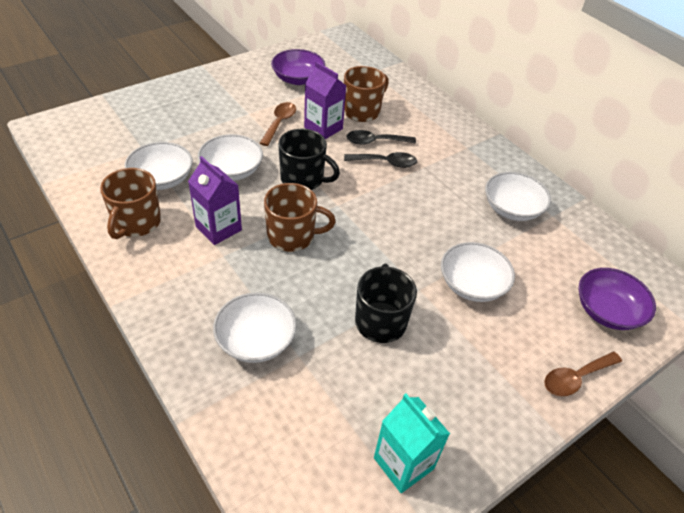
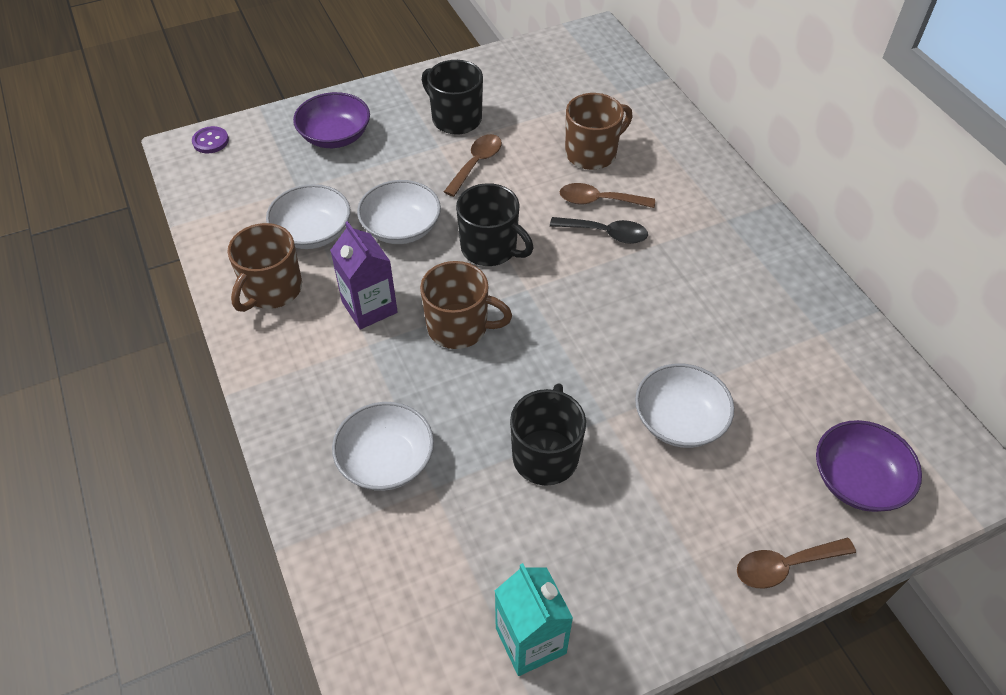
camera: 15 degrees right, 5 degrees up
purple bowl [271,49,325,85] -> purple bowl moved to [293,92,370,148]
purple carton [304,61,346,139] -> none
black spoon [346,130,416,145] -> brown spoon [560,183,655,208]
white bowl [485,172,551,221] -> none
none -> purple button [192,126,229,153]
none -> black mug [422,60,483,135]

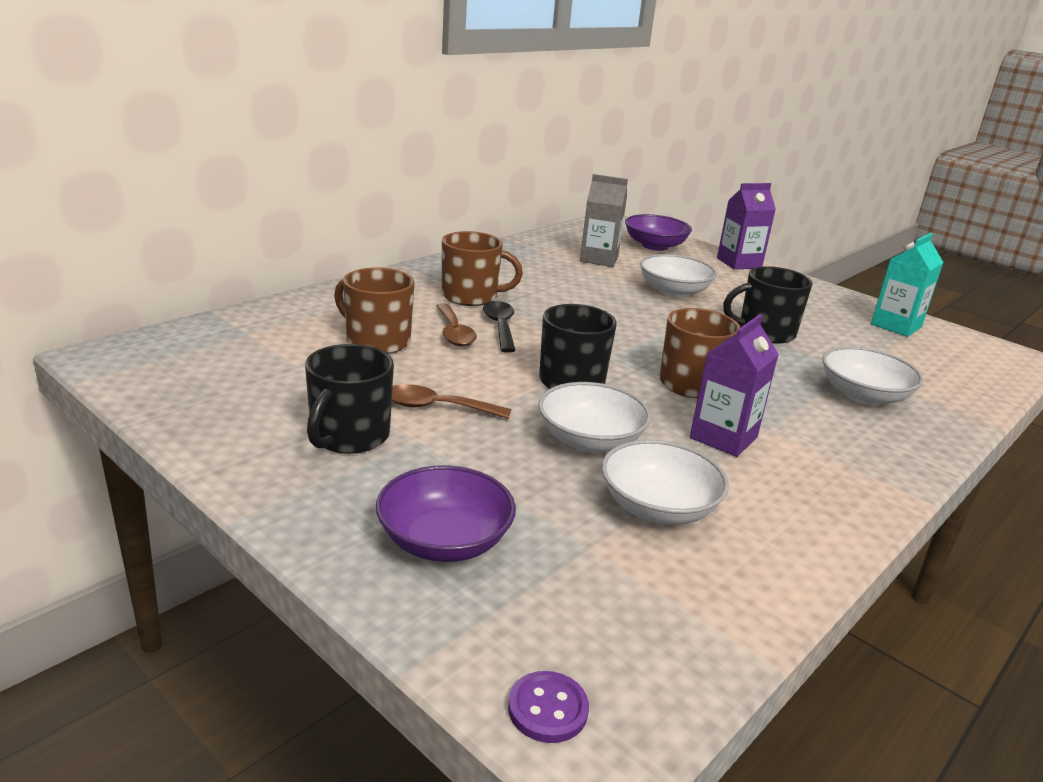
camera: 115 degrees left, 25 degrees down
brown mug [227,223,302,312] -> brown mug moved to [442,231,523,306]
brown spoon [737,538,856,589] -> purple carton [717,183,776,270]
none -> grey carton [580,174,628,267]

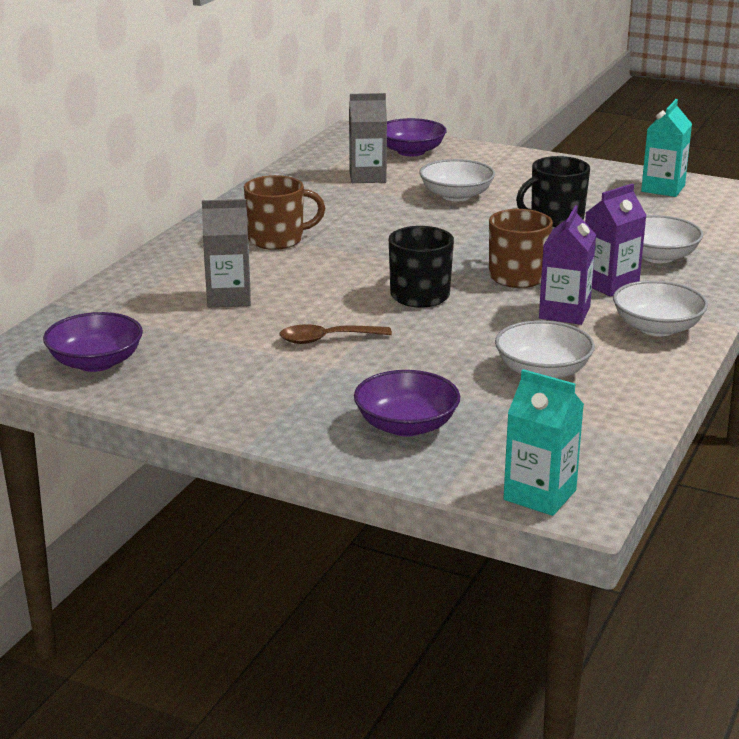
camera: 15 degrees left, 0 degrees up
black mug [305,344,394,454] -> none
brown mug [334,268,414,354] -> grey carton [202,199,251,307]
brown spoon [436,303,477,346] -> none
black spoon [483,301,516,353] -> none
purple button [508,671,589,743] -> turquoise carton [503,369,584,516]
white bowl [538,382,651,453] -> white bowl moved to [613,280,708,336]
purple carton [717,183,776,270] -> purple carton moved to [585,183,647,297]
none -> purple bowl [43,312,143,372]

